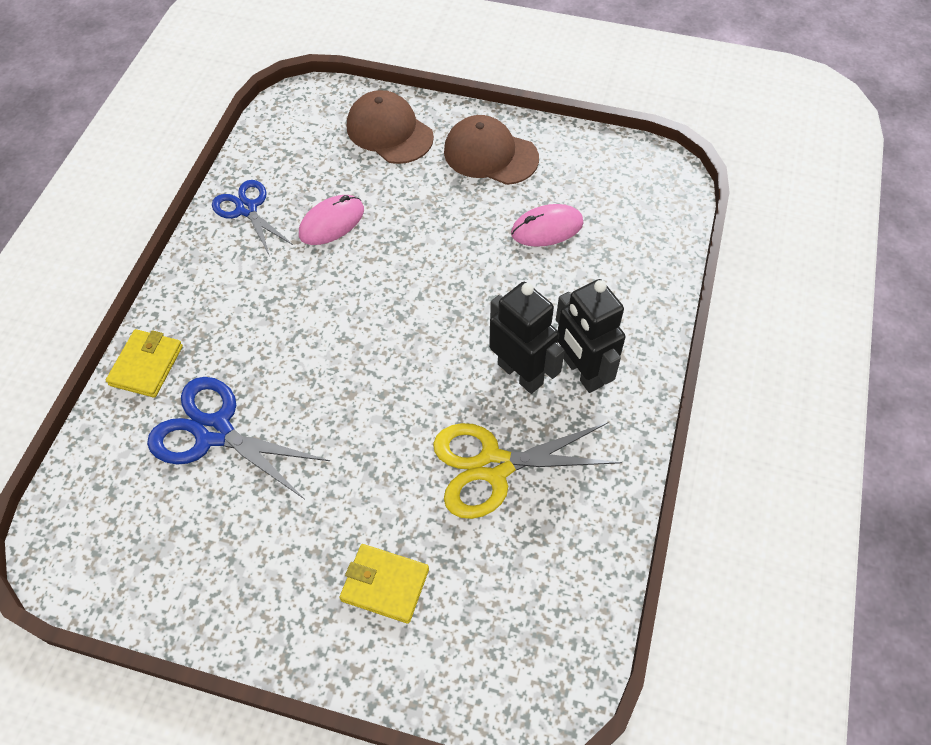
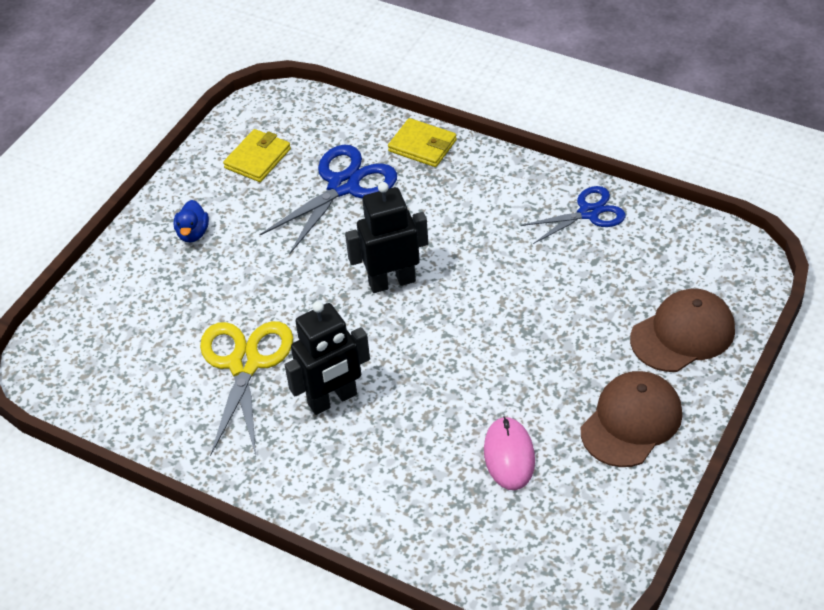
camera: 105 degrees right, 10 degrees down
pink mouse [299,195,364,245] -> none
yellow wallet [340,544,429,624] -> yellow wallet moved to [223,129,291,182]
black robot [556,279,626,393] -> black robot moved to [345,182,428,293]
none -> blue duck [174,200,209,243]

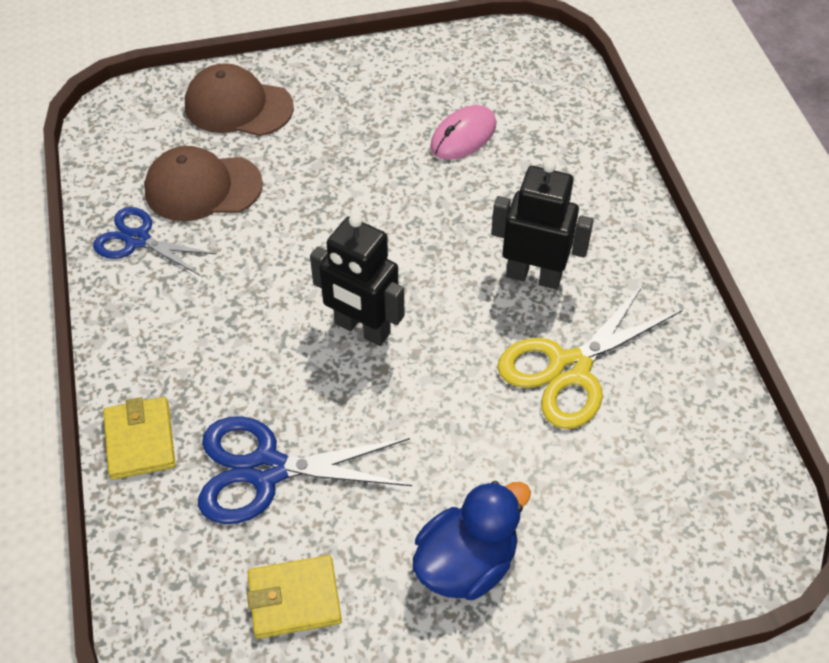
camera: 135 degrees left, 5 degrees up
blue duck [174,200,209,243] -> blue duck [413,481,531,600], size x1.77
brown cap [581,371,682,467] -> brown cap moved to [144,146,263,221]

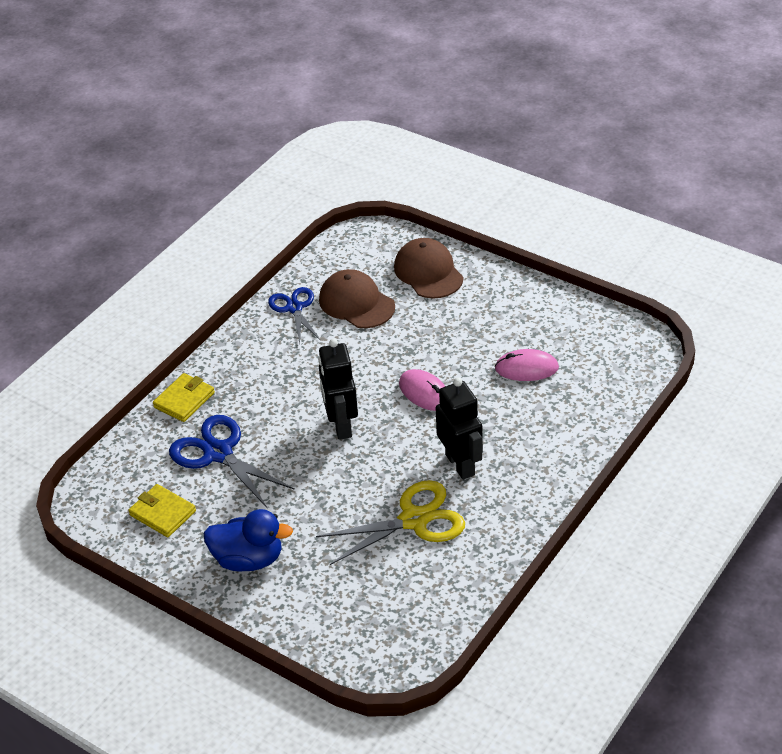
camera: 50 degrees right, 10 degrees down
yellow scissors [498,282,682,429] -> yellow scissors turned 150 degrees clockwise [316,480,465,565]
none -> pink mouse [399,369,445,411]

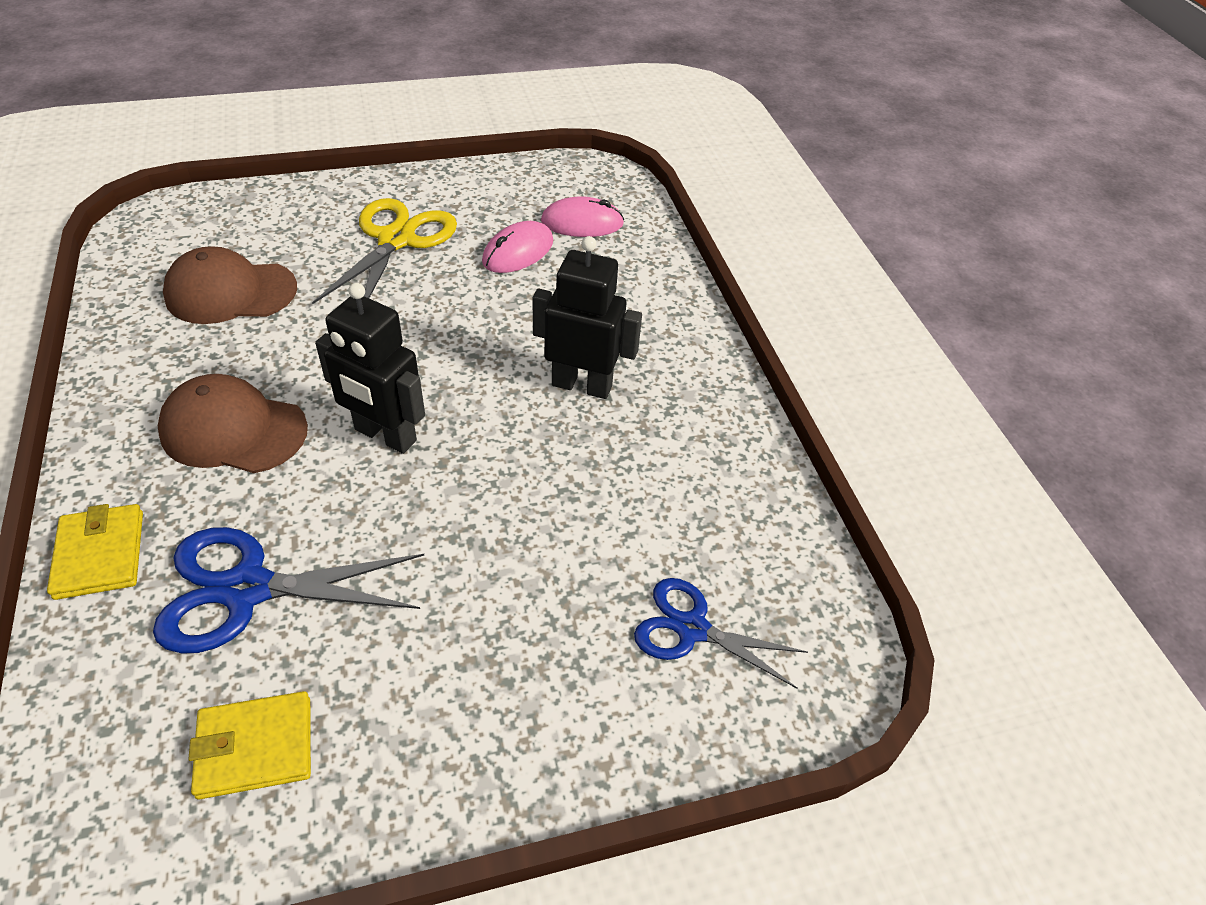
camera: 55 degrees left, 5 degrees up
blue duck [204,509,293,571] -> none
blue scissors [268,287,321,344] -> blue scissors moved to [634,578,808,688]
yellow scissors [316,480,465,565] -> yellow scissors moved to [312,198,457,304]
brown cap [394,238,464,298] -> brown cap moved to [158,374,308,473]
pink mouse [399,369,445,411] -> pink mouse moved to [541,196,624,237]

